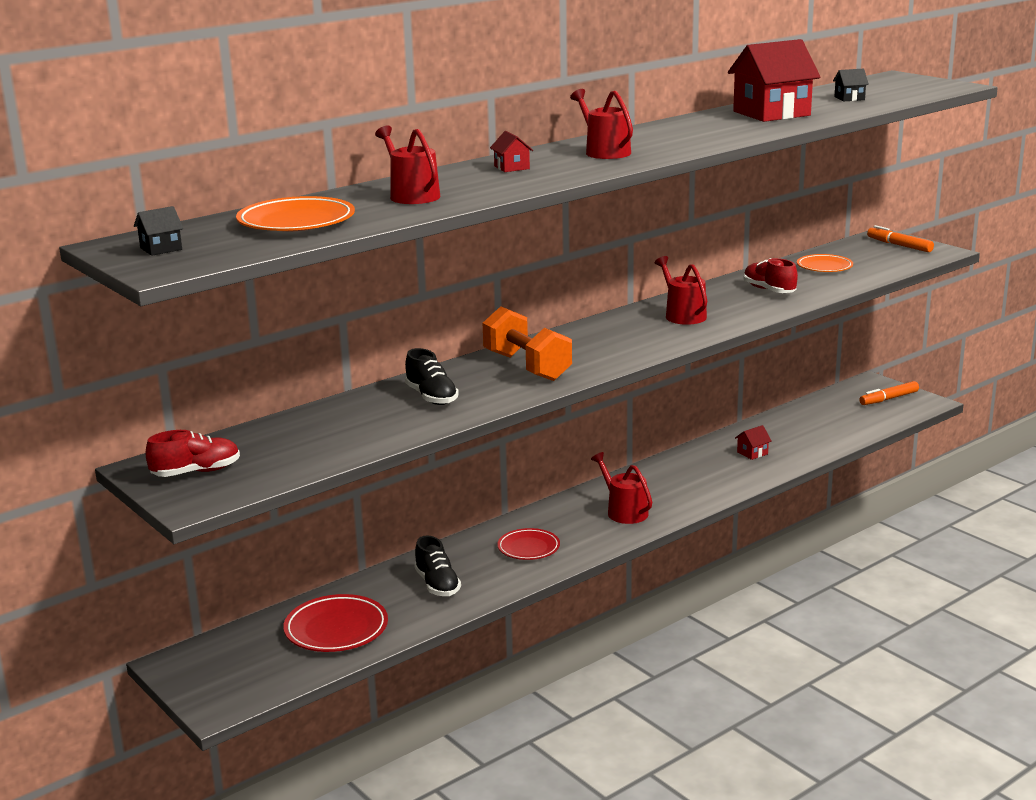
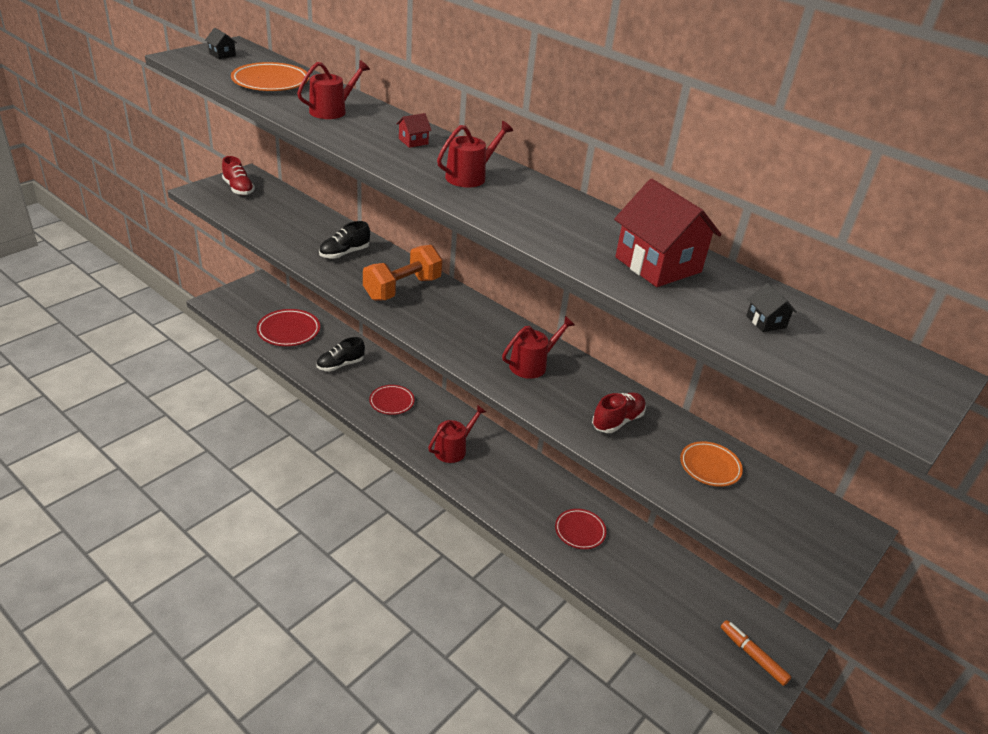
camera: 75 degrees right, 15 degrees up
red house [735,425,772,460] -> red plate [555,509,607,549]
orange marker [867,225,934,252] -> none

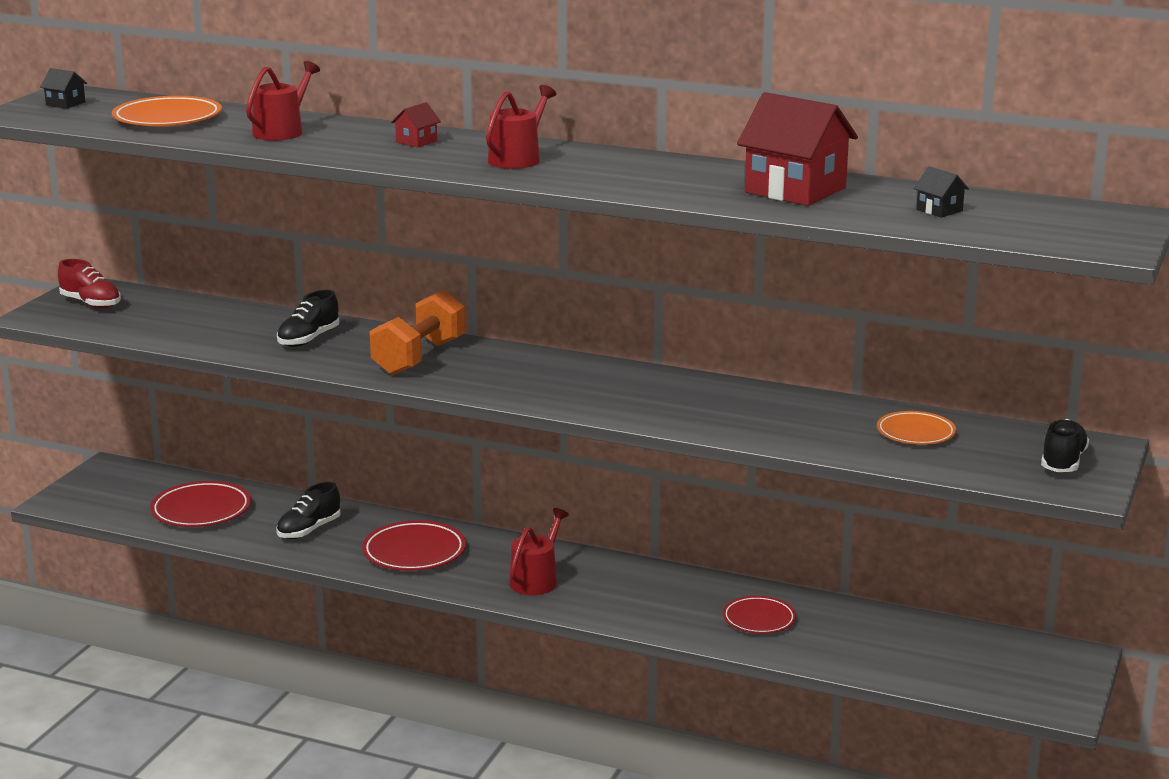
camera: 15 degrees left, 15 degrees down
red plate [369,385,415,415] -> red plate [362,520,466,571], size x1.51
red watering can [502,316,575,379] -> none
red shoe [592,392,646,433] -> none
orange marker [721,620,791,686] -> none
none -> black shoe [1041,419,1089,472]

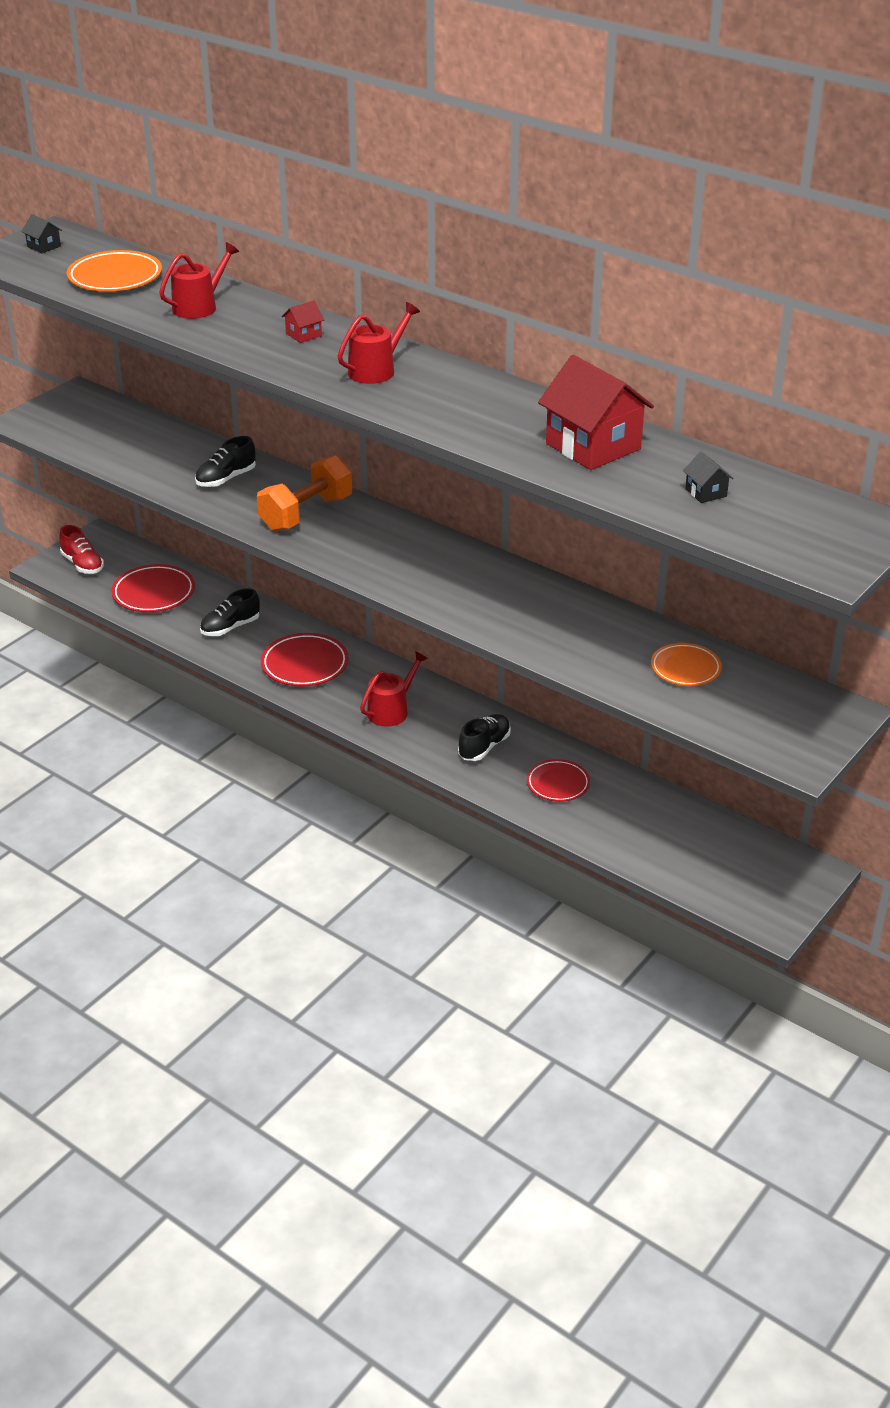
camera: 15 degrees right, 15 degrees up
red shoe [58,259,121,308] -> red shoe moved to [59,525,104,574]
black shoe [1041,419,1089,472] -> black shoe moved to [458,714,511,761]

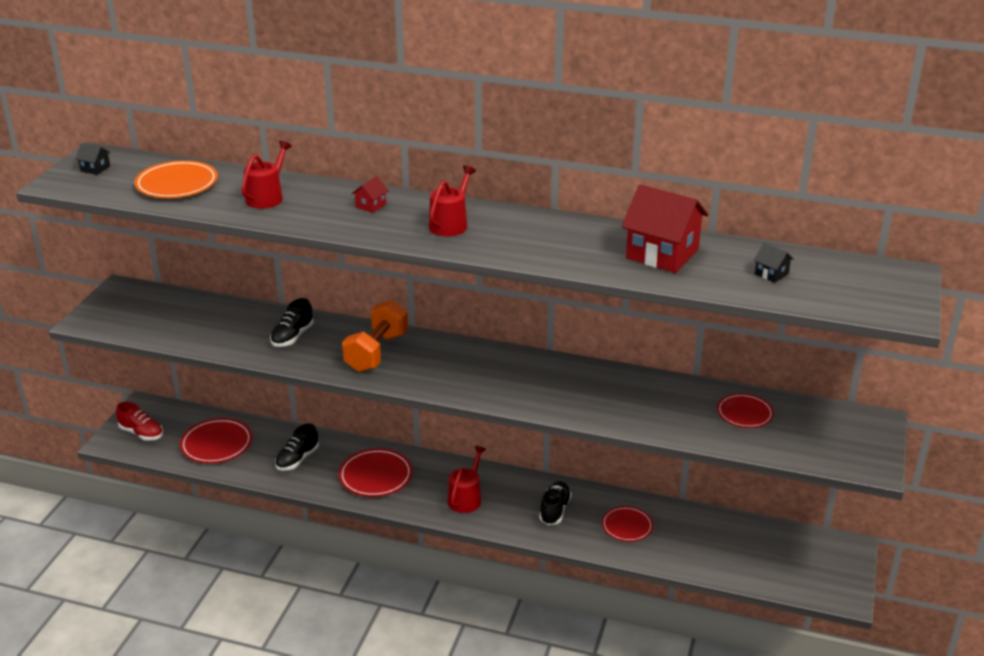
camera: 20 degrees left, 5 degrees down
orange plate [651,643,722,686] -> red plate [717,393,774,428]

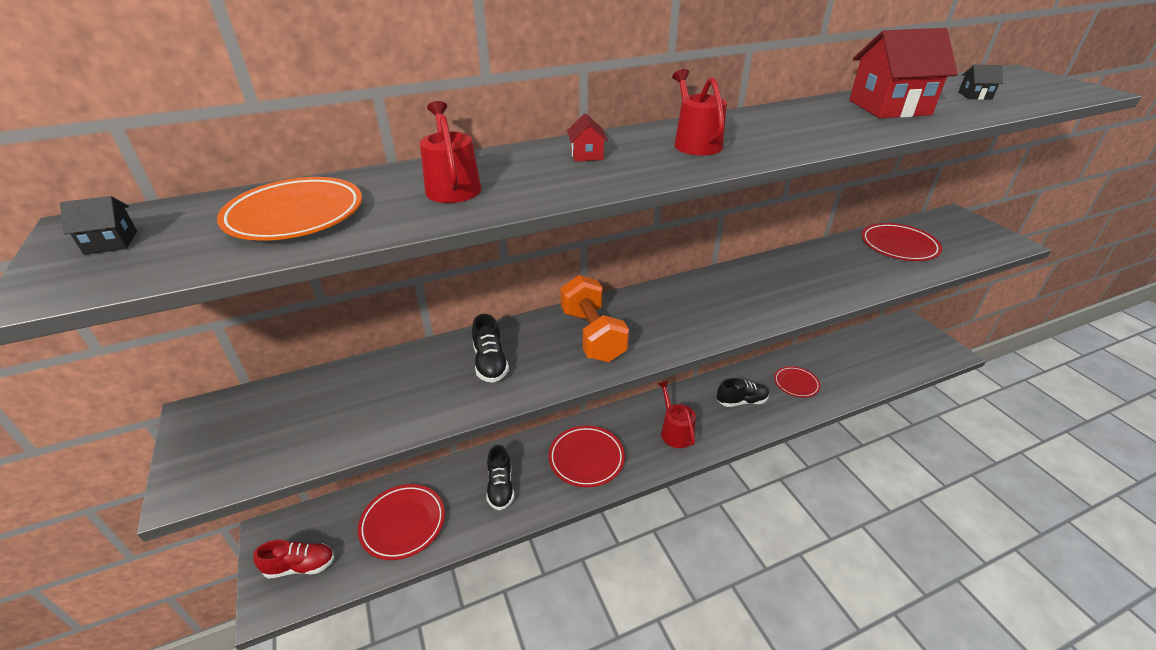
camera: 40 degrees left, 5 degrees up
black shoe [539,482,572,525] -> black shoe turned 105 degrees clockwise [717,378,769,407]
red plate [717,393,774,428] -> red plate [861,223,942,261], size x1.51

